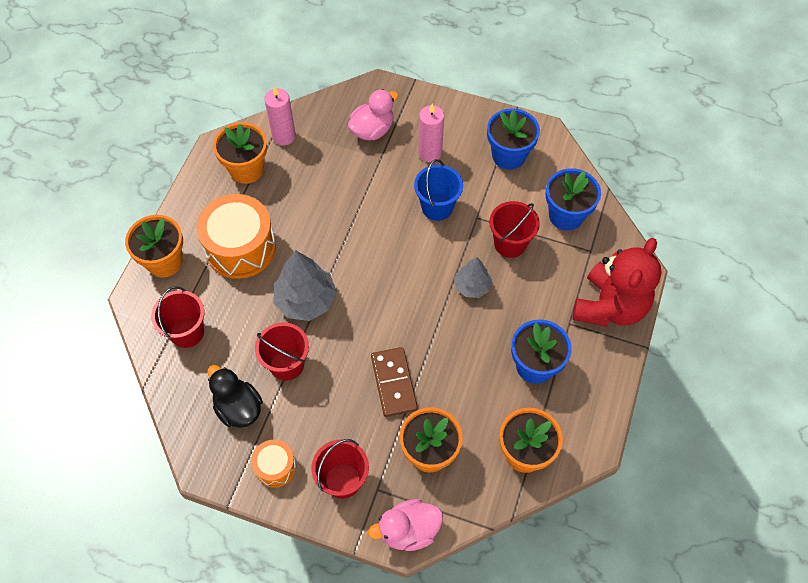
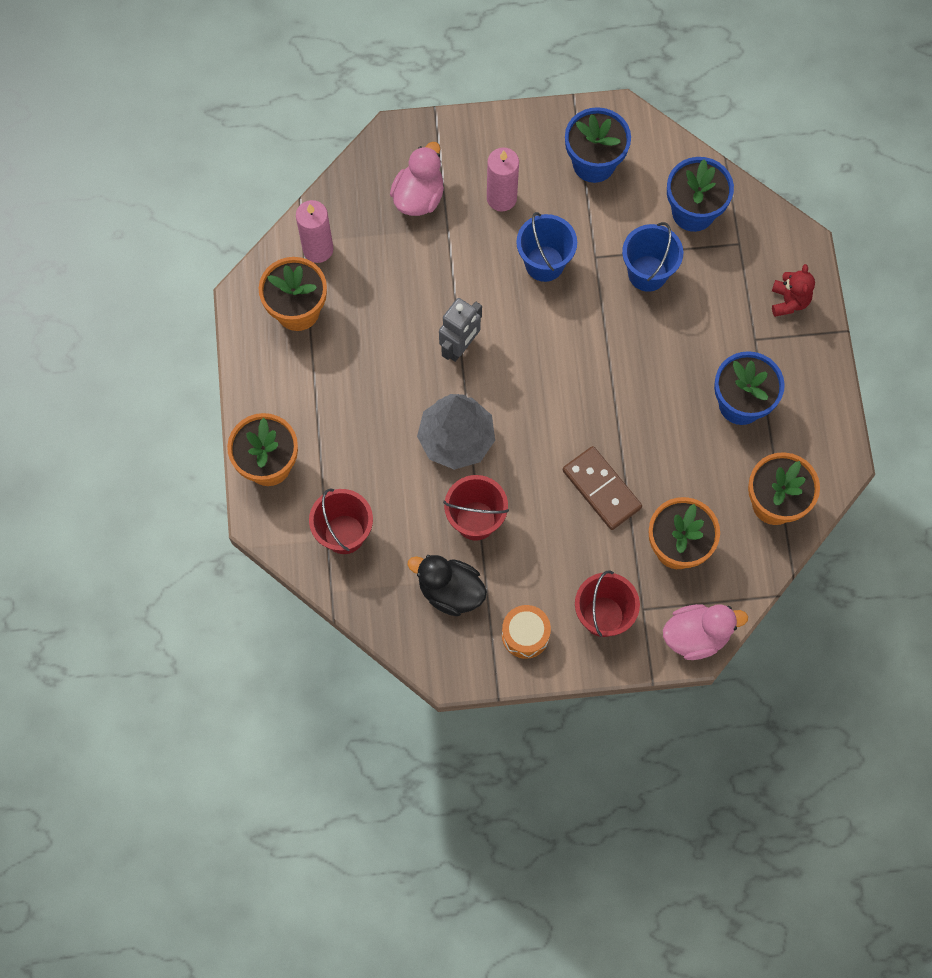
camera: 25 degrees left, 10 degrees up
orange drum [197,194,276,279] -> none
pink duck [368,499,443,551] -> pink duck turned 150 degrees counterclockwise [663,604,748,660]
grey tree [454,257,492,298] -> none
red bucket [489,201,540,258] -> blue bucket [622,222,683,292]
red teddy bear [573,238,662,327] -> red teddy bear [772,264,815,317], size x0.47
none -> grey robot [439,298,482,362]

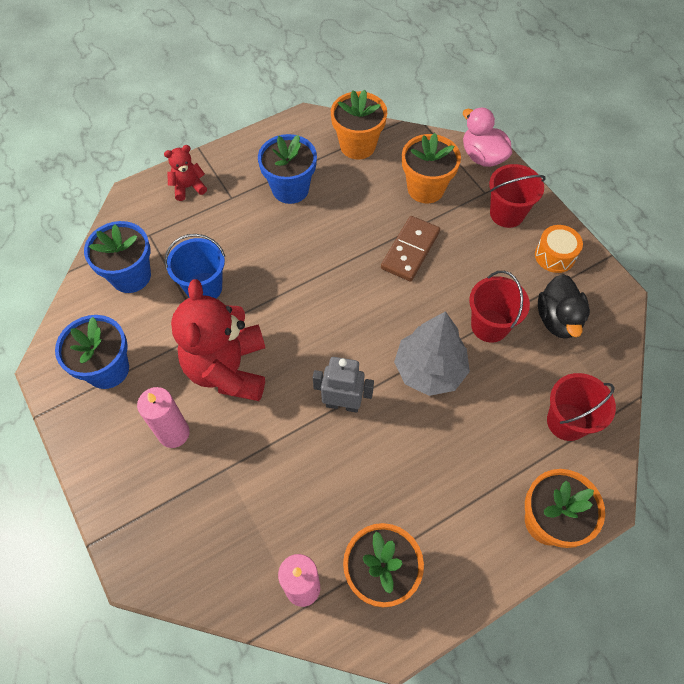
camera: 115 degrees left, 10 degrees down
pink duck [390,142,444,216] -> none
blue bucket [516,212,577,282] -> red teddy bear [171,279,265,401]

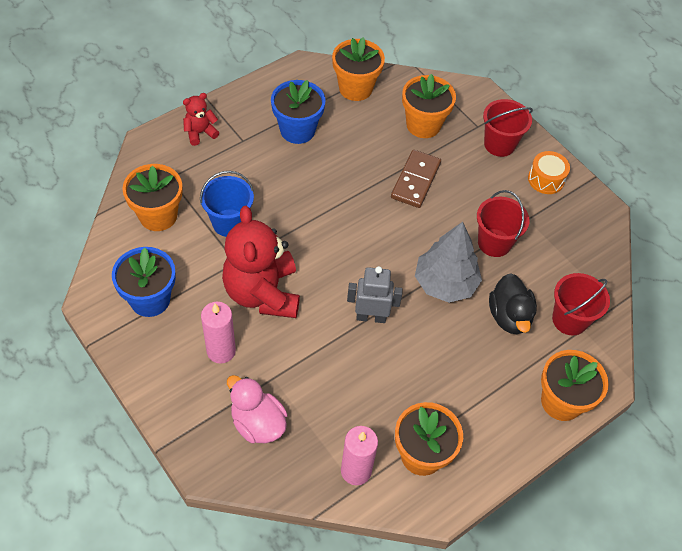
camera: 10 degrees left, 5 degrees down
blue flower pot [84,221,151,293] -> orange flower pot [122,164,183,231]
pink duck [463,108,512,167] -> pink duck moved to [227,375,287,443]
black duck [538,274,590,339] -> black duck moved to [489,273,537,334]

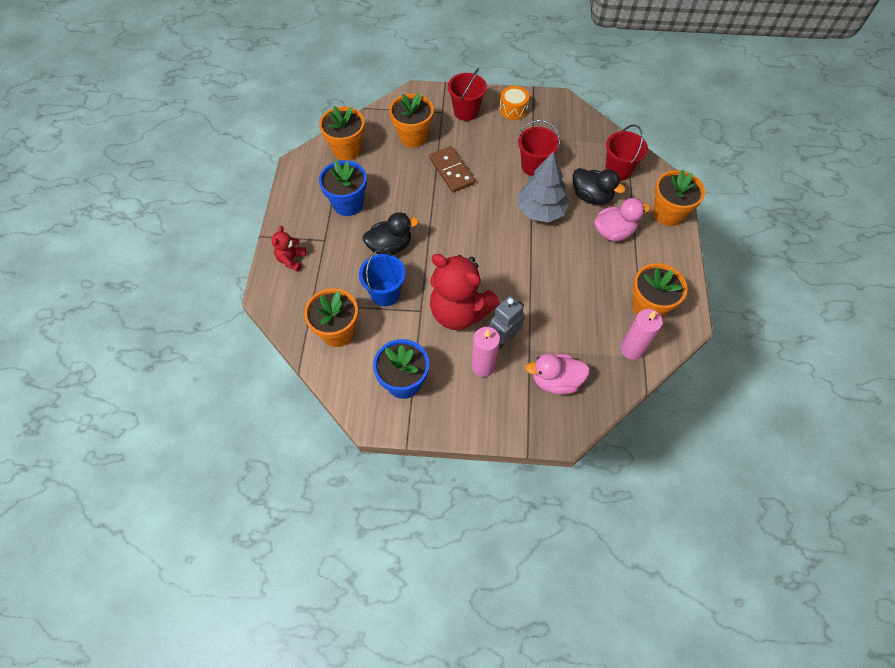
camera: 45 degrees left, 5 degrees up
grey robot [347,266,403,323] -> grey robot moved to [490,296,525,349]
none -> black duck [363,212,419,255]
none -> pink duck [594,198,651,241]

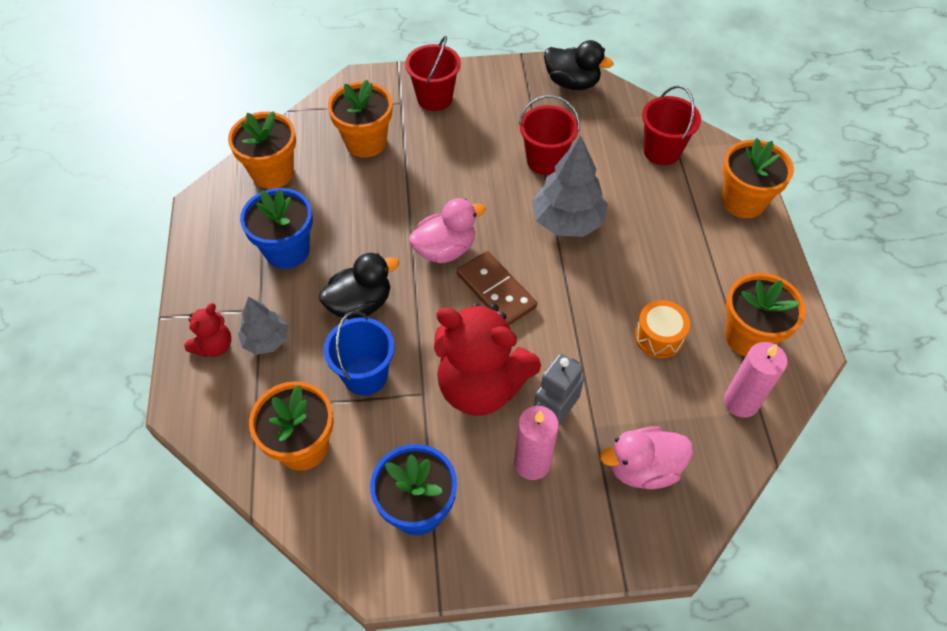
camera: 10 degrees left, 5 degrees down
red teddy bear [271,226,306,272] -> red teddy bear turned 150 degrees counterclockwise [184,303,231,357]
brown domino [429,146,475,193] -> brown domino moved to [457,251,537,325]
orange drum [499,86,529,120] -> orange drum moved to [635,300,690,358]
black duck [573,168,625,205] -> black duck moved to [544,40,613,90]
pink duck [594,198,651,241] -> pink duck moved to [409,198,486,263]
none -> grey tree [238,297,288,355]

